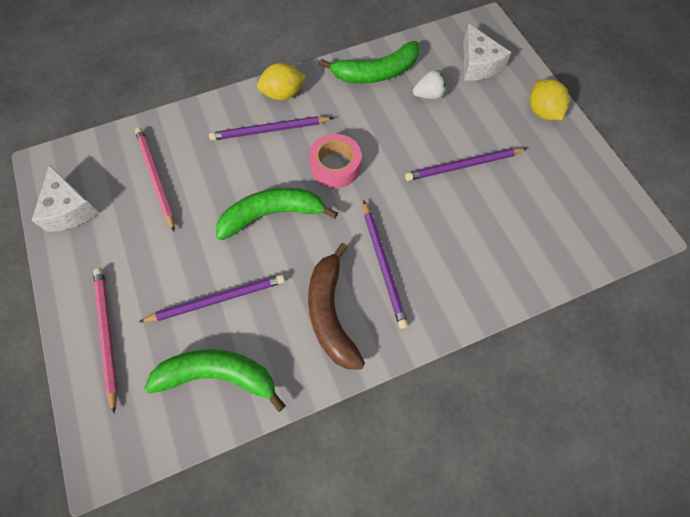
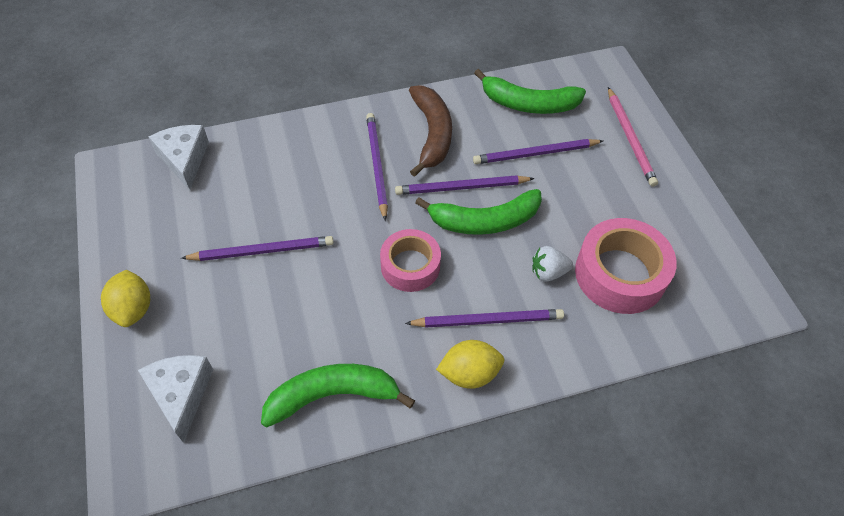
camera: 175 degrees left, 10 degrees down
white cheese [32,165,99,232] -> white cheese moved to [149,125,209,190]
pink pencil [135,128,175,231] -> pink tape [575,218,677,314]
white strawberry [413,70,446,99] -> white strawberry moved to [532,246,573,282]
none -> purple pencil [395,175,535,195]

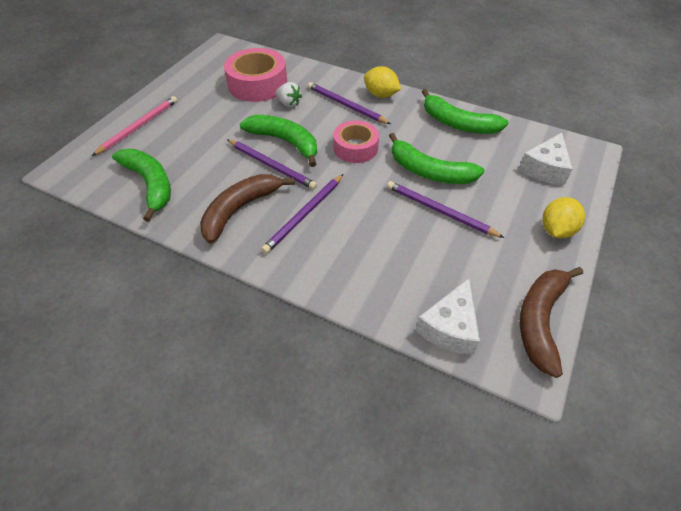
camera: 135 degrees left, 5 degrees down
purple pencil [473,139,603,164] -> none
none -> green banana [389,133,485,184]
none -> brown banana [520,267,583,378]

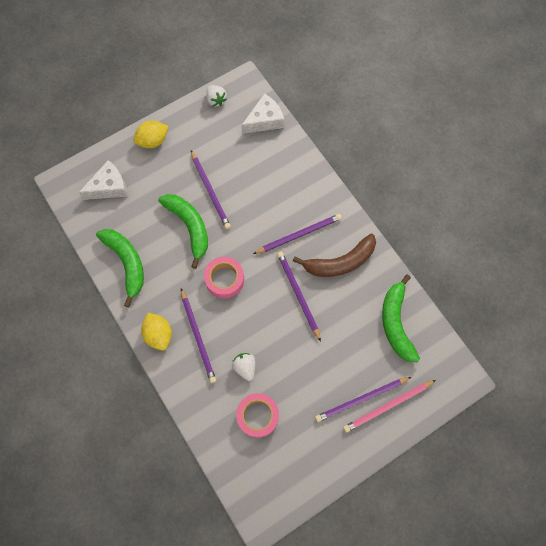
camera: 150 degrees left, 20 degrees up
pink tape [224,48,287,102] -> pink tape [236,393,279,438], size x0.66
green banana [240,115,317,167] -> none
brown banana [520,267,583,378] -> white strawberry [206,85,227,107]
none -> purple pencil [315,377,411,422]

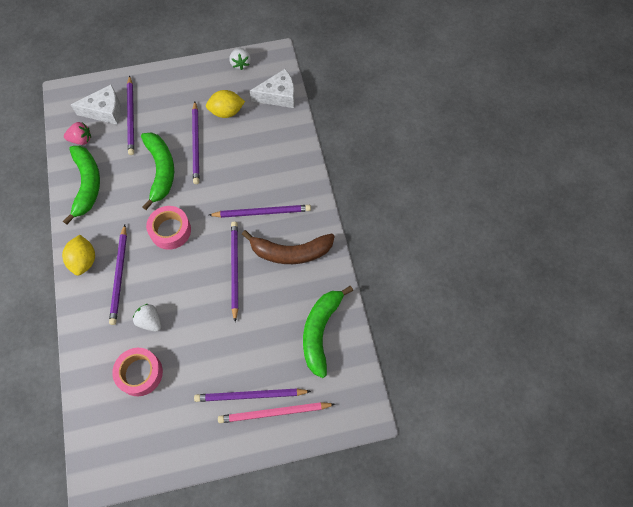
camera: 20 degrees right, 5 degrees down
yellow lemon [133,121,169,148] -> yellow lemon moved to [206,90,245,118]
white strawberry [232,353,255,381] -> white strawberry turned 45 degrees counterclockwise [133,304,161,332]
none -> pink strawberry [64,122,91,145]
none -> purple pencil [127,76,134,155]

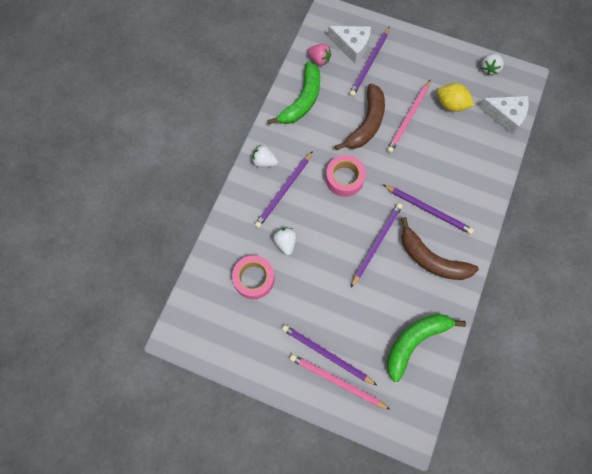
camera: 35 degrees right, 5 degrees up
yellow lemon [62,235,95,276] -> white strawberry [252,145,278,167]
green banana [141,132,174,210] -> brown banana [335,83,385,150]
purple pencil [192,102,199,184] -> pink pencil [387,79,431,153]

